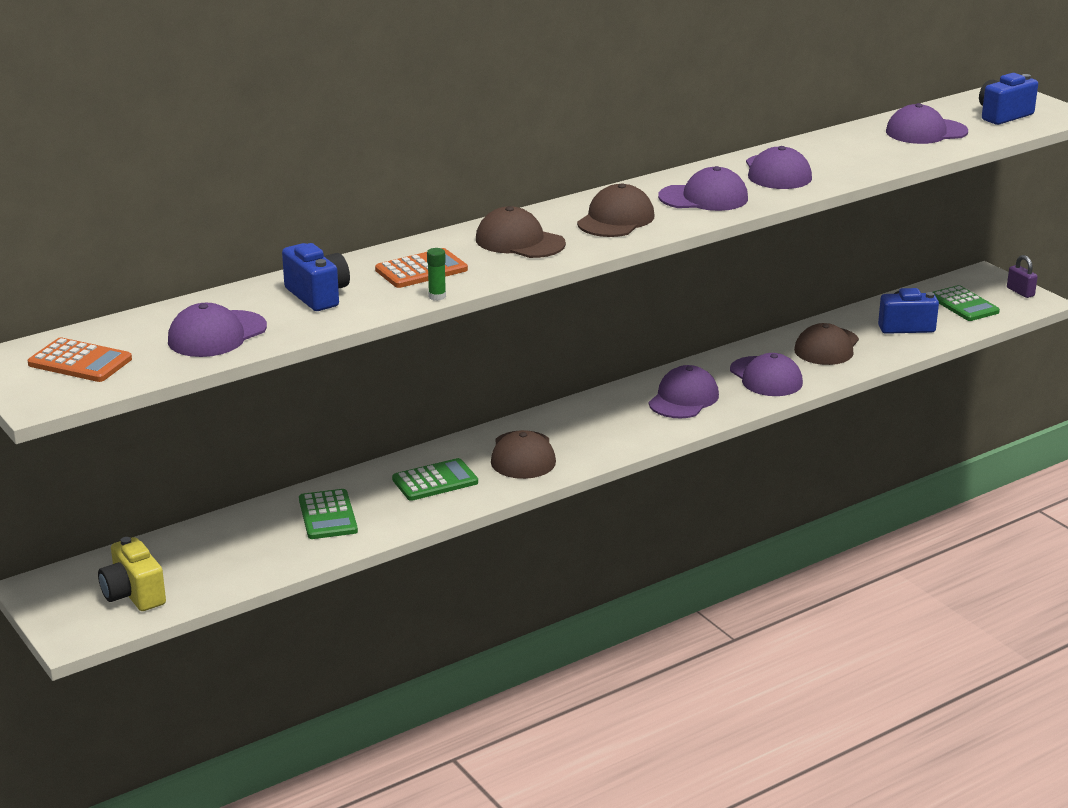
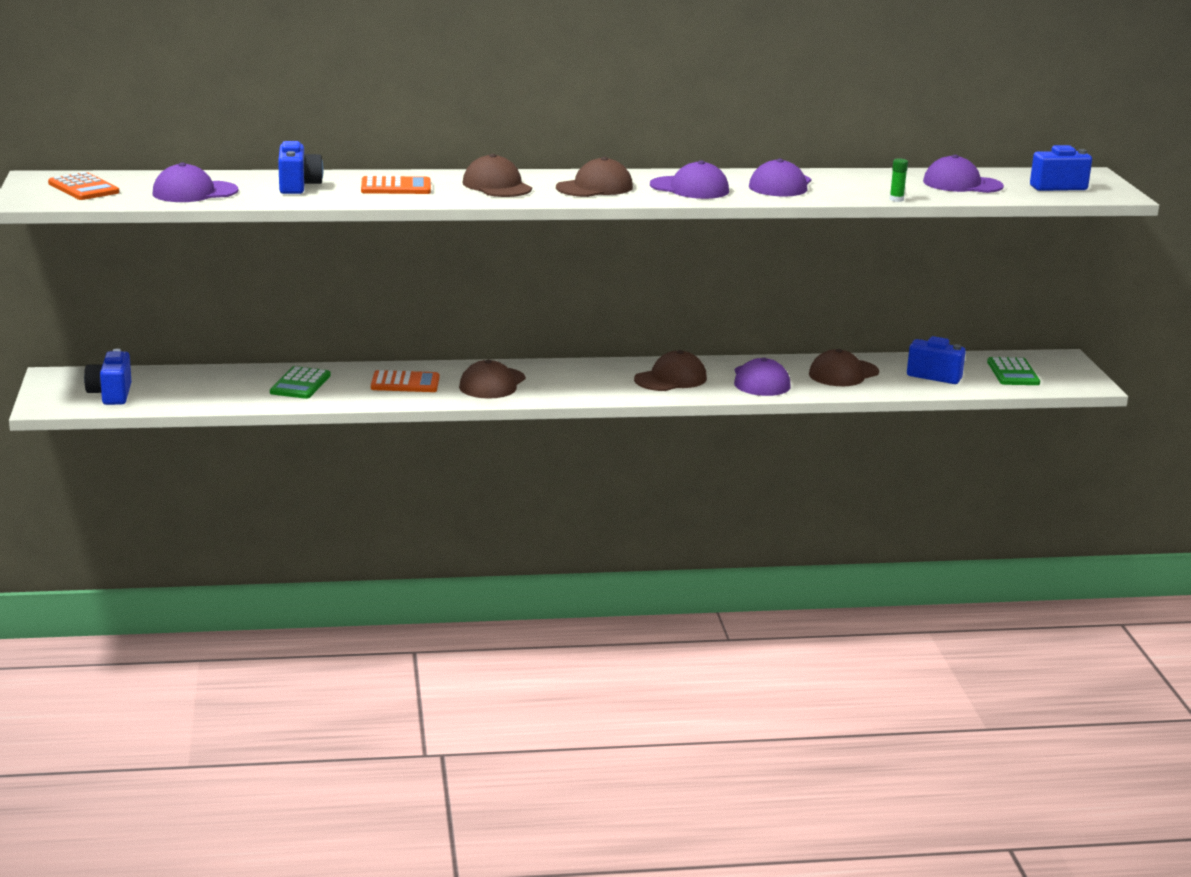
camera: 25 degrees right, 5 degrees down
yellow camera [98,537,166,611] -> blue camera [84,349,131,405]
green calculator [392,458,478,501] -> orange calculator [371,370,439,392]
green glue stick [427,248,446,301] -> green glue stick moved to [890,158,908,202]
purple cap [649,365,719,418] -> brown cap [634,350,707,391]
purple padlock [1007,255,1038,298] -> none

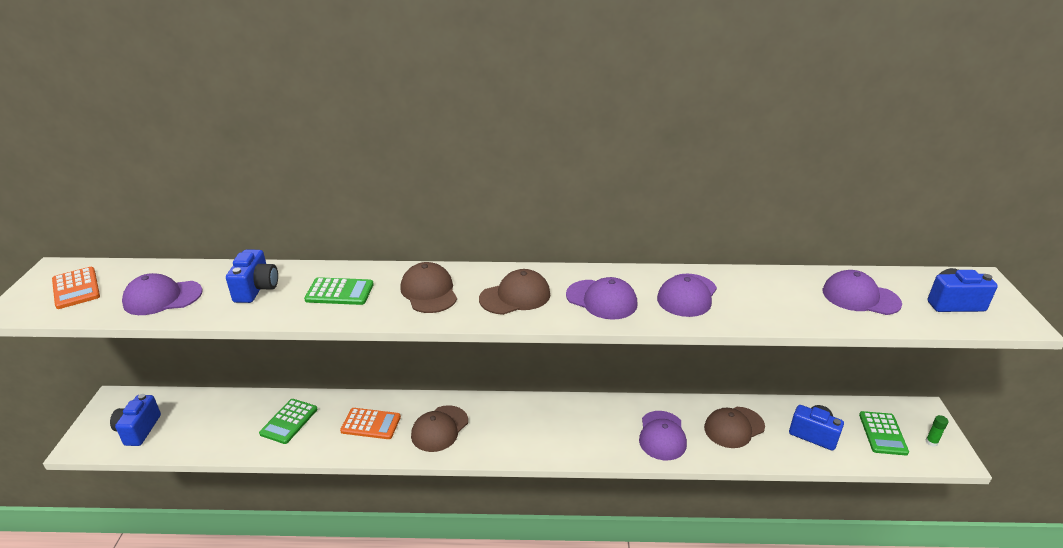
camera: 10 degrees right, 10 degrees up
orange calculator [361,176,431,194] -> green calculator [304,277,374,305]
brown cap [634,350,707,391] -> none
green glue stick [890,158,908,202] -> green glue stick moved to [926,415,948,447]

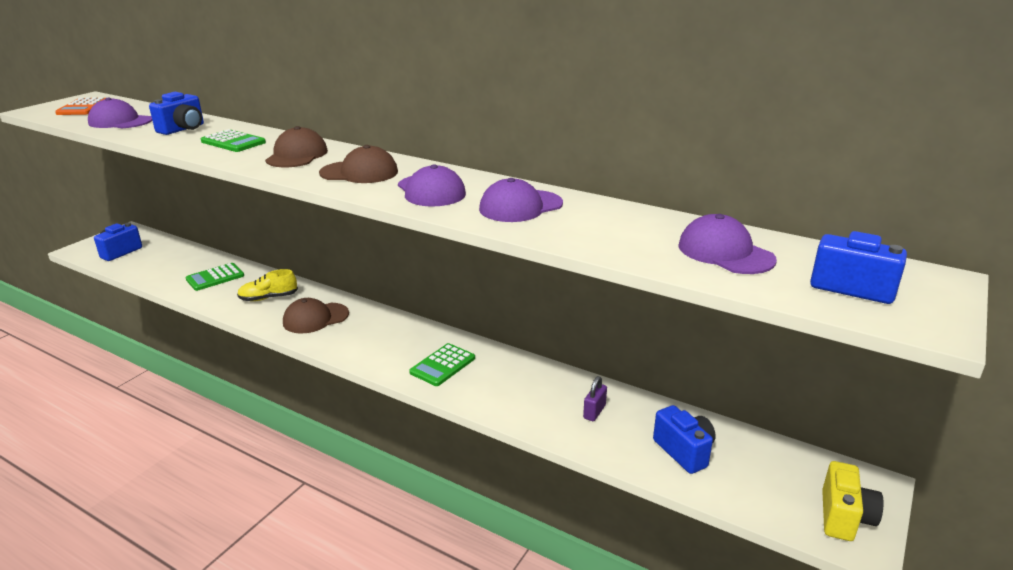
camera: 30 degrees right, 5 degrees down
orange calculator [340,408,401,439] -> yellow shoe [237,269,298,301]
purple cap [639,411,687,460] -> none
brown cap [704,407,765,448] -> purple padlock [583,376,607,421]
green calculator [859,411,909,455] -> green calculator moved to [409,343,475,386]
green glue stick [926,415,948,447] -> yellow camera [822,461,884,541]

